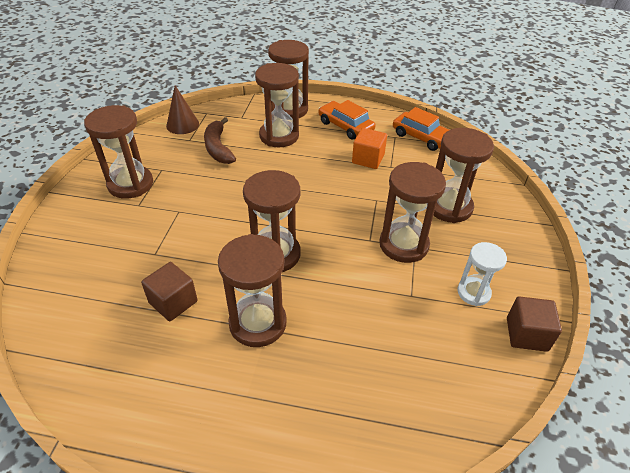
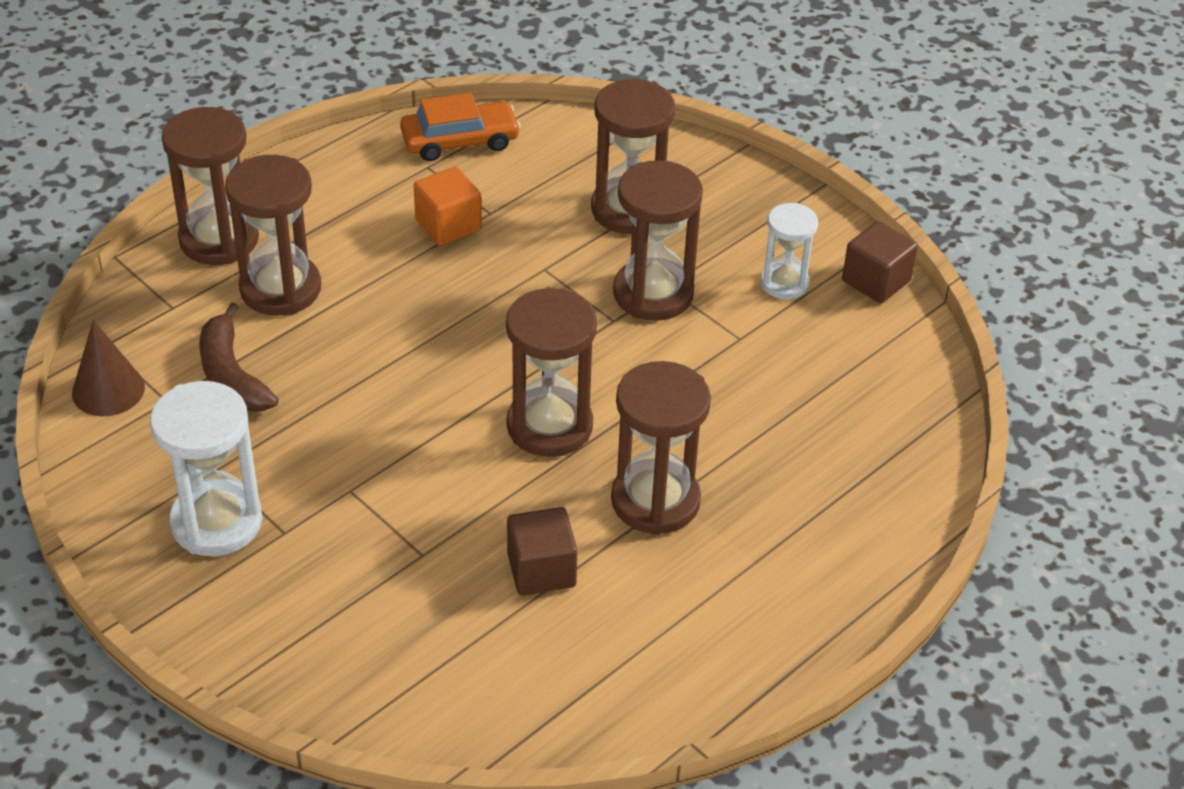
camera: 55 degrees left, 0 degrees up
brown hourglass [84,105,153,199] -> white hourglass [150,381,262,556]
brown banana [204,117,236,164] -> brown banana turned 45 degrees clockwise [199,303,279,412]
orange car [318,100,376,140] -> none

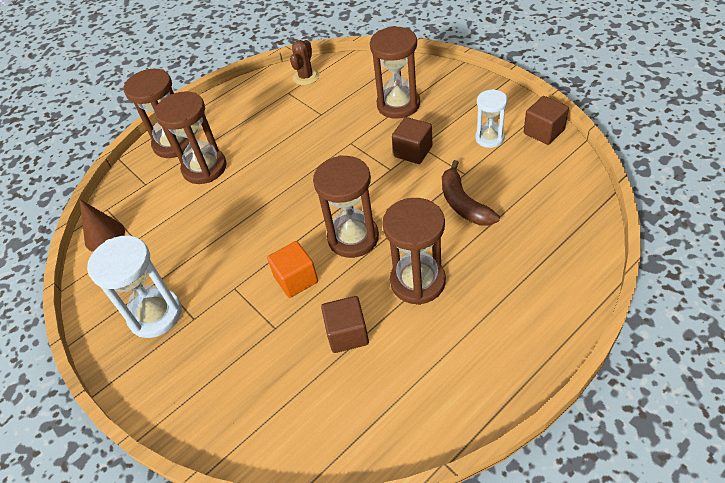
camera: 10 degrees right, 5 degrees up
brown banana [199,303,279,412] -> brown banana moved to [442,160,500,226]
orange car [400,93,521,161] -> brown cactus [290,40,319,85]
orange cube [414,167,482,246] -> orange cube moved to [267,241,318,298]
brown hourglass [613,160,703,321] -> brown cube [392,117,433,164]

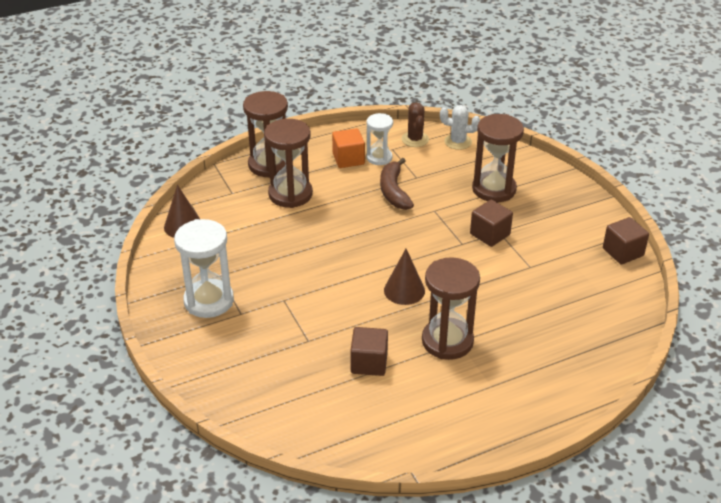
camera: 10 degrees right, 10 degrees down
orange cube [267,241,318,298] -> orange cube moved to [332,128,365,168]
brown cactus [290,40,319,85] -> brown cactus turned 45 degrees counterclockwise [402,103,429,147]
brown hourglass [313,155,379,258] -> brown cone [384,249,425,305]
brown banana [442,160,500,226] -> brown banana moved to [380,158,414,210]
white hourglass [475,89,508,148] -> white hourglass moved to [366,113,393,165]
none -> white cactus [440,105,480,150]

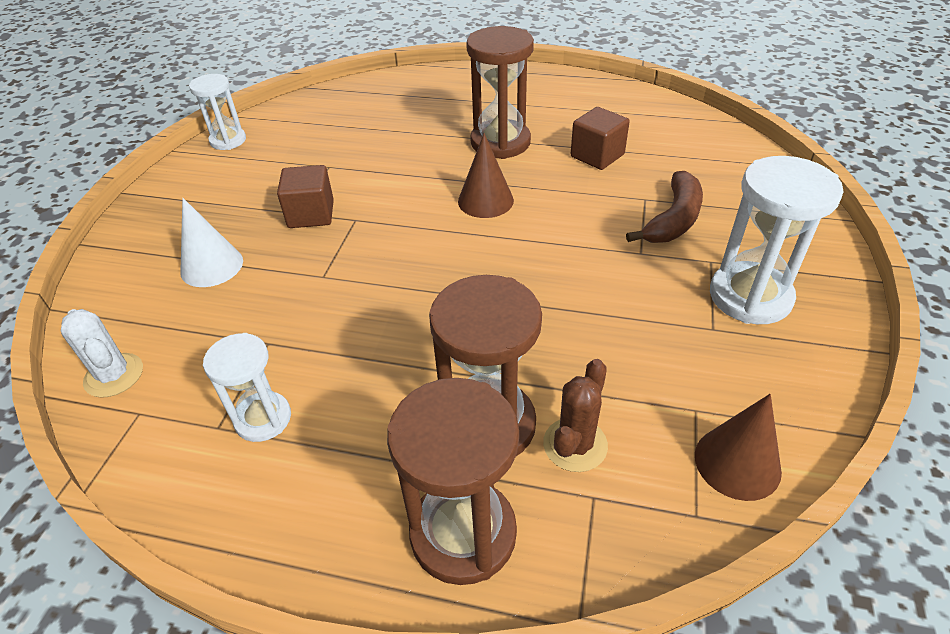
camera: 140 degrees left, 5 degrees up
orange cube [332,128,365,168] -> none
brown banana [380,158,414,210] -> brown banana moved to [626,171,703,243]
brown cactus [402,103,429,147] -> brown cactus moved to [543,359,608,472]
brown hourglass [472,114,524,202] -> white cone [180,198,243,287]
brown cube [603,217,649,265] -> white hourglass [189,74,246,150]

